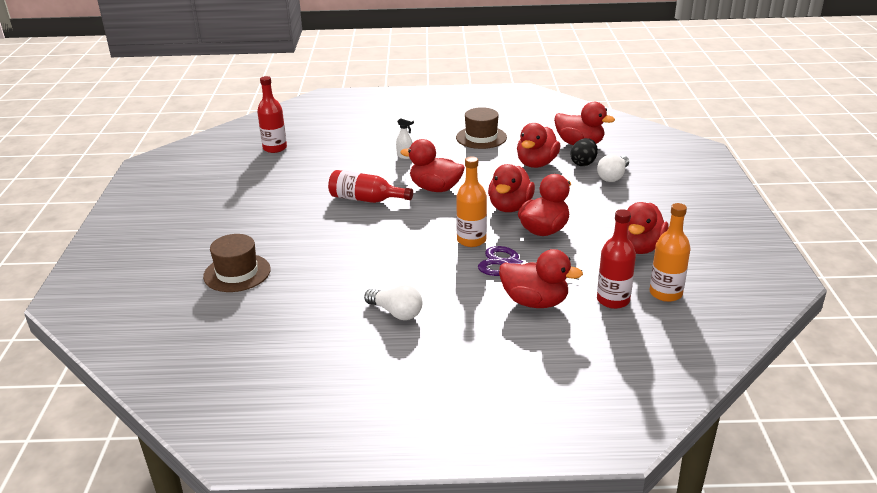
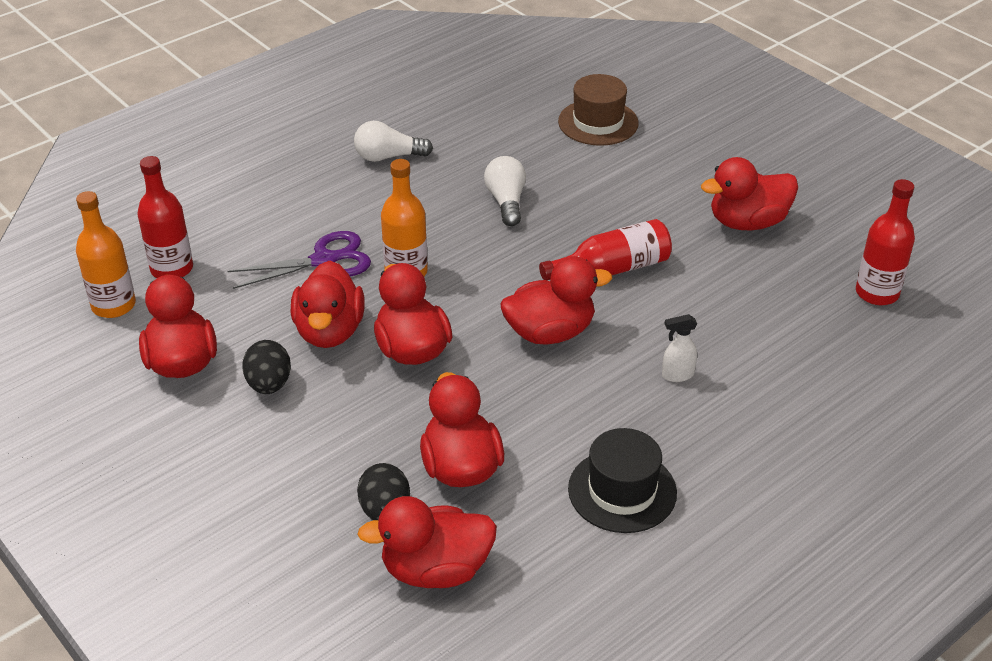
camera: 140 degrees right, 10 degrees up
brown hat [456,107,507,149] -> black hat [568,428,677,533]
red duck [499,249,583,308] -> red duck moved to [701,157,798,230]
white light bulb [597,154,629,182] -> white light bulb moved to [484,156,526,226]
none -> black egg [242,340,291,394]

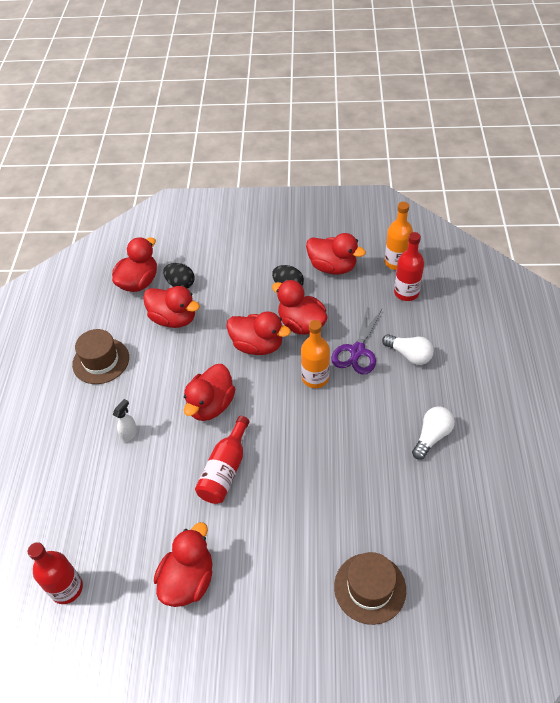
camera: 135 degrees right, 10 degrees up
white light bulb [484,156,526,226] -> white light bulb moved to [382,334,434,365]
black hat [568,428,677,533] -> brown hat [72,329,129,384]

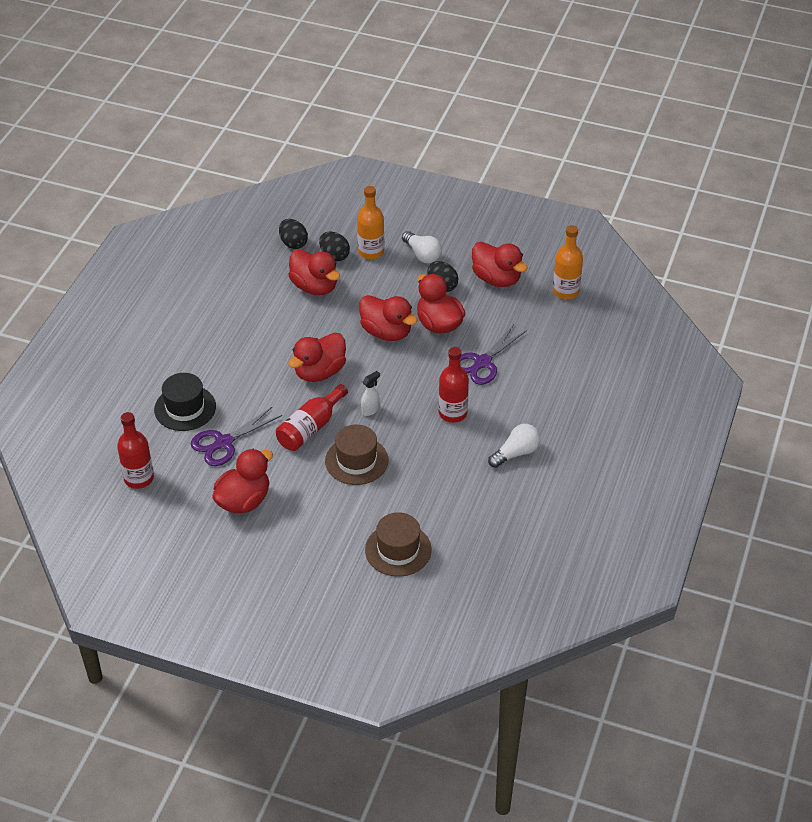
camera: 15 degrees right, 5 degrees down
brown hat [72,329,129,384] -> brown hat moved to [325,425,388,485]
red duck [112,237,157,292] -> black egg [279,219,308,249]
white spray bottle [113,399,137,442] -> white spray bottle moved to [361,371,380,416]
orange bottle [301,320,330,388] -> orange bottle moved to [357,186,384,259]
white light bulb [382,334,434,365] -> white light bulb moved to [402,231,442,263]
red bottle [394,232,424,301] -> red bottle moved to [438,347,469,423]
none -> black hat [154,373,216,431]
none -> purple scissors [190,407,282,466]

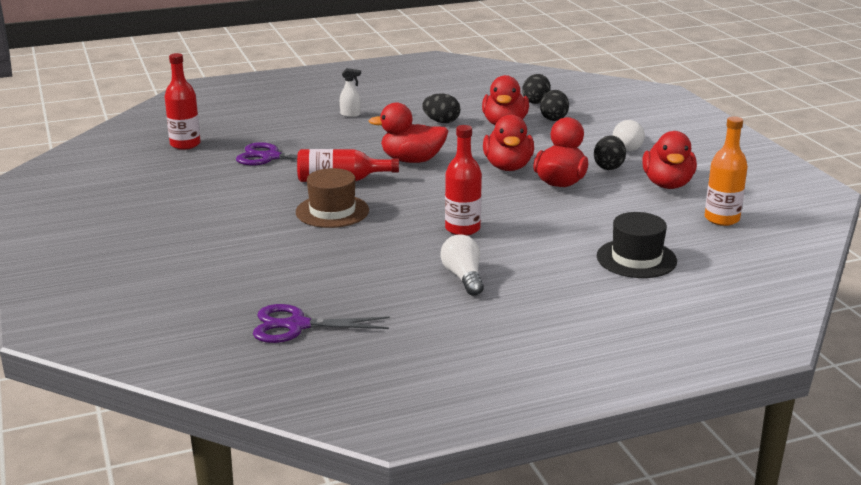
camera: 50 degrees right, 20 degrees down
black hat [154,373,216,431] -> black hat moved to [597,212,677,278]
red duck [213,449,273,514] -> none
orange bottle [357,186,384,259] -> none
white spray bottle [361,371,380,416] -> white spray bottle moved to [340,68,361,117]
brown hat [365,512,432,577] -> none
purple scissors [460,325,527,385] -> purple scissors moved to [253,304,390,343]
white light bulb [488,424,540,468] -> white light bulb turned 120 degrees counterclockwise [440,234,484,296]
none -> black egg [422,94,460,123]

